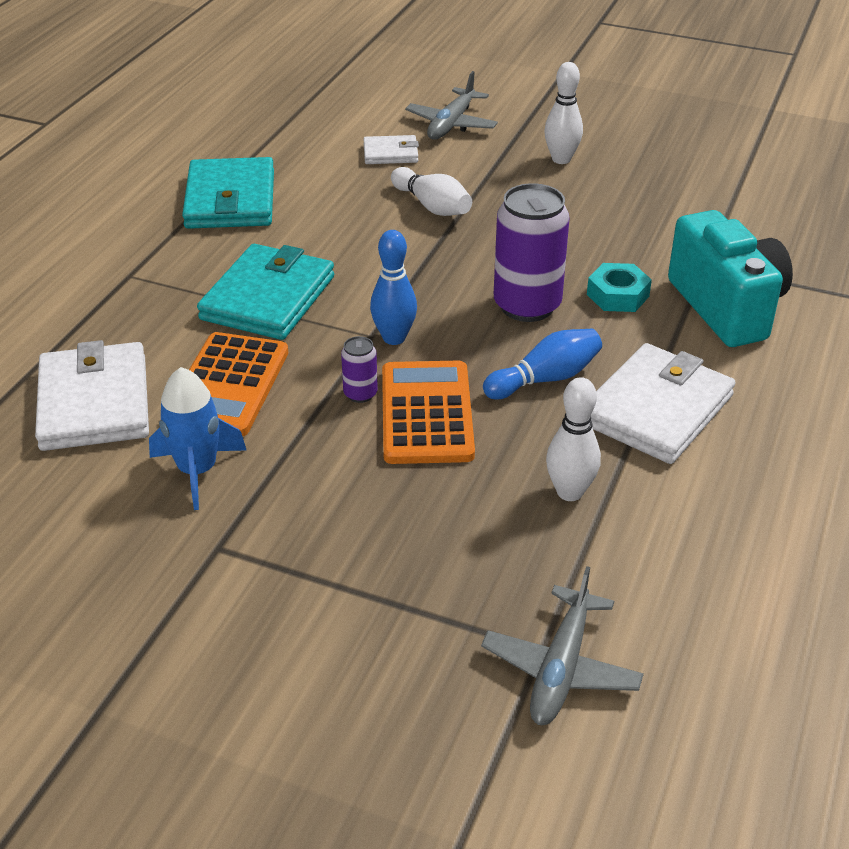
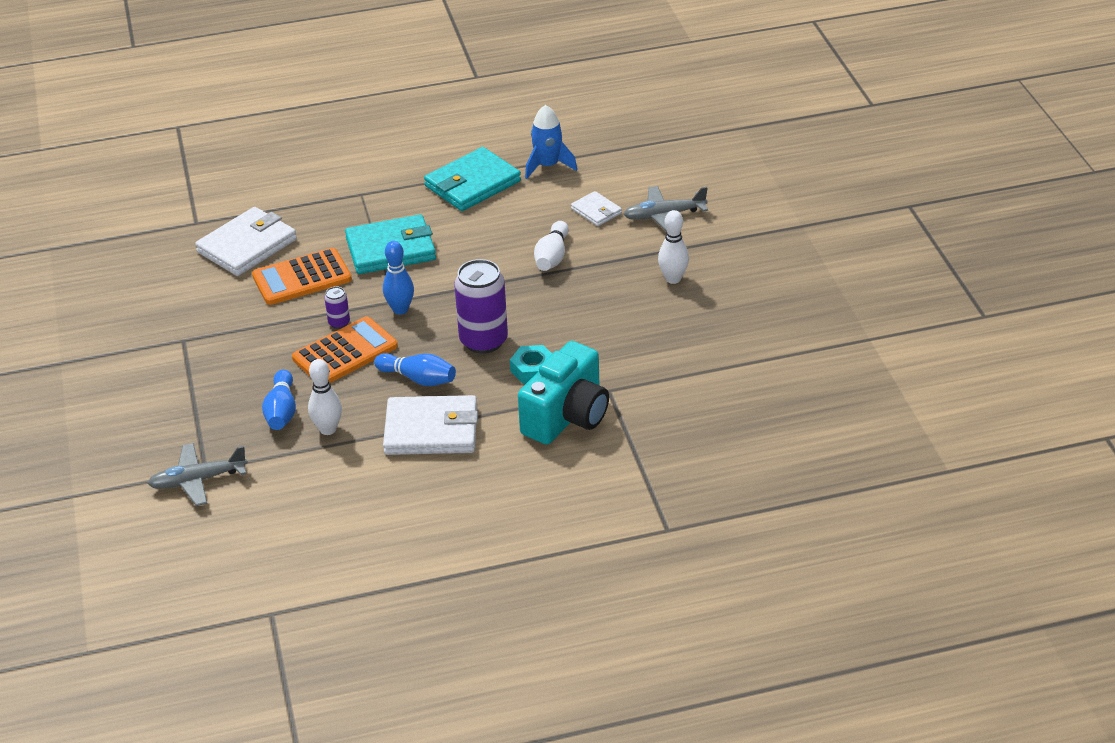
camera: 55 degrees right, 0 degrees up
blue rocket [149,367,247,510] -> blue rocket moved to [525,105,577,179]
none -> blue bowling pin [262,370,296,430]

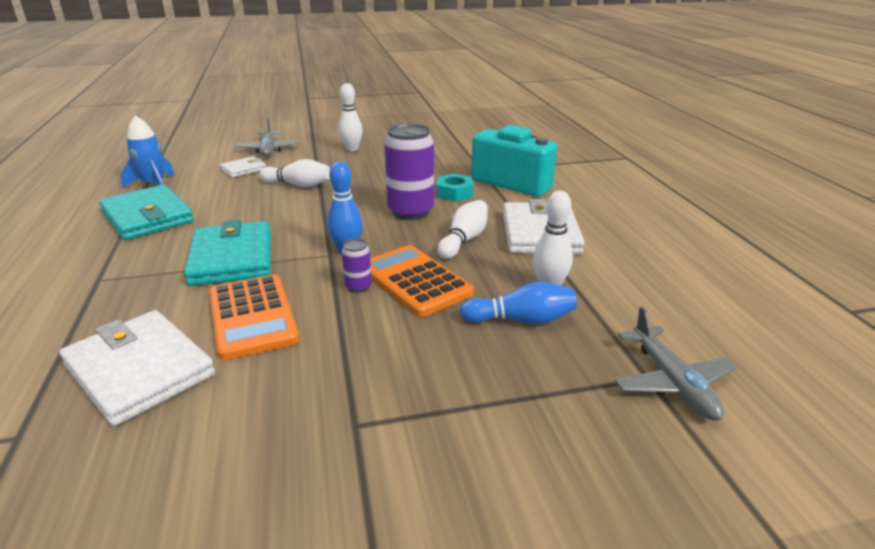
camera: 90 degrees left, 10 degrees down
blue bowling pin [374,353,456,386] -> white bowling pin [437,200,488,259]

